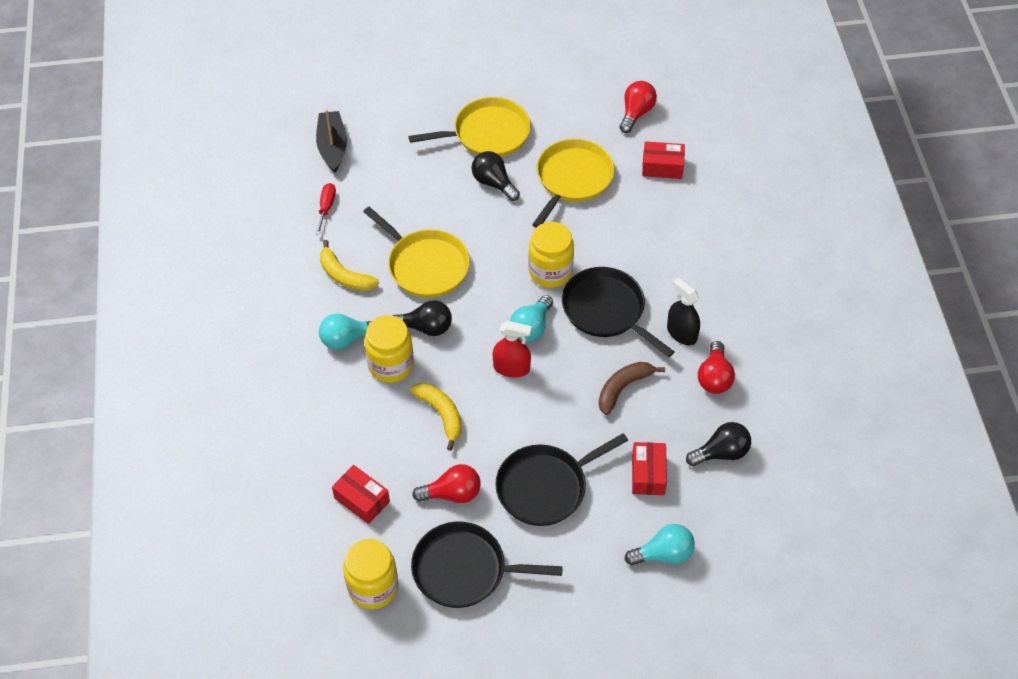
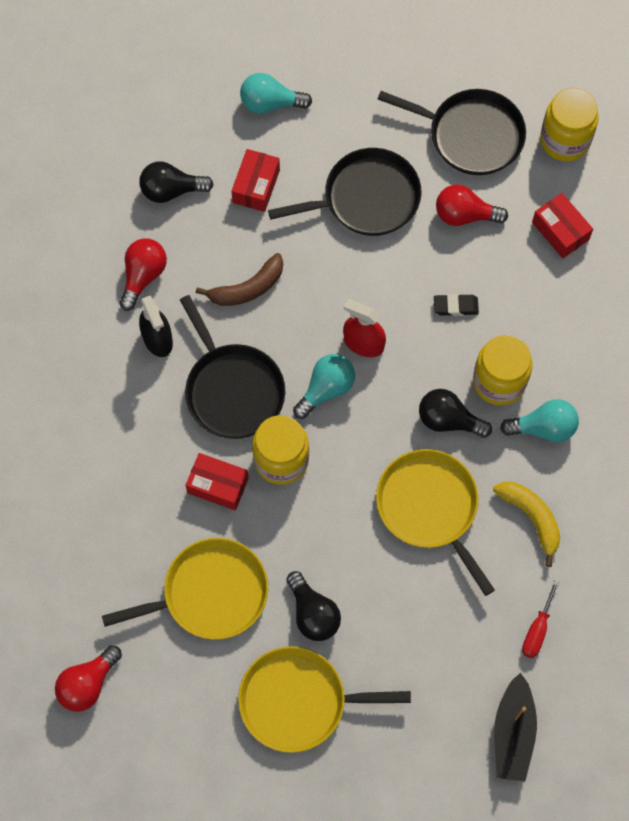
camera: 165 degrees left, 15 degrees up
yellow banana [410,383,462,451] -> black eraser [434,294,479,316]
yellow pan [532,139,615,228] -> yellow pan turned 150 degrees counterclockwise [102,538,268,640]
red box [642,141,685,179] -> red box moved to [185,453,249,510]

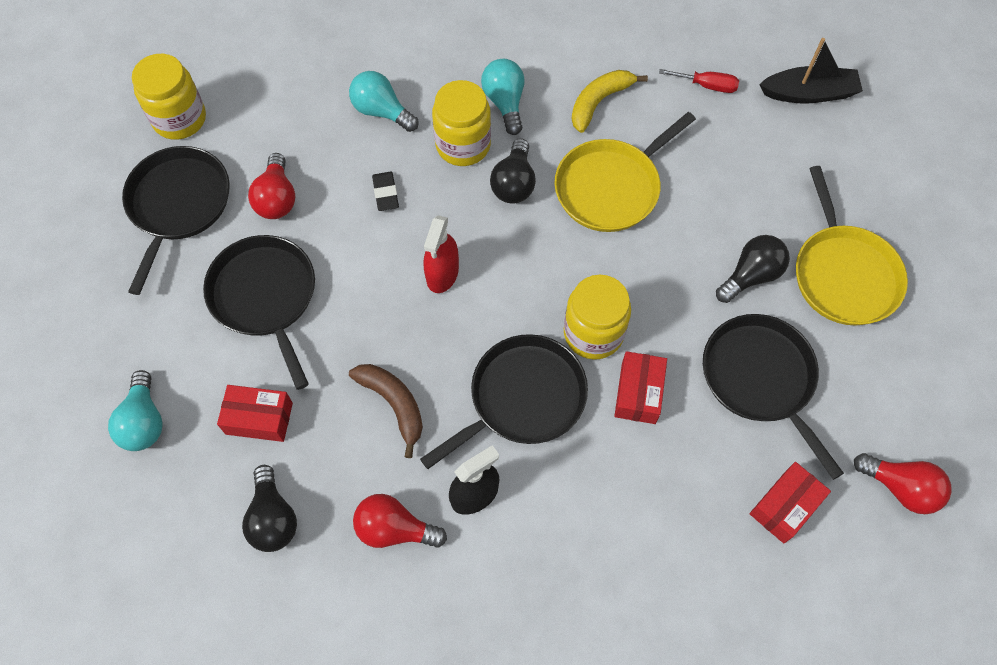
camera: 100 degrees left, 5 degrees down
yellow pan [102,538,268,640] -> black pan [703,314,844,480]
turquoise light bulb [293,354,355,419] -> turquoise light bulb moved to [349,71,419,132]
red box [532,193,593,258] -> red box moved to [749,462,831,543]

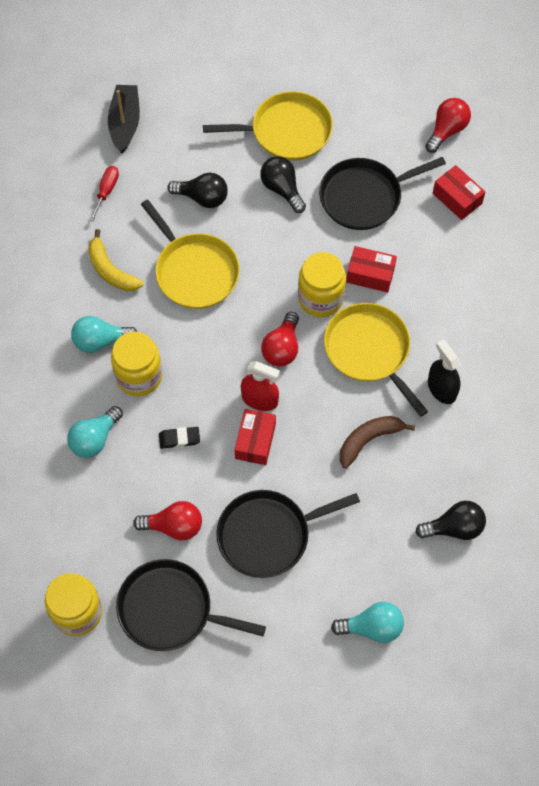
camera: 85 degrees left, 0 degrees up
red box [217,385,293,442] -> red box moved to [235,409,276,465]
red light bulb [353,494,447,548] -> red light bulb moved to [261,312,299,367]
black pan [420,334,588,469] -> yellow pan [324,303,428,417]
black light bulb [490,138,536,204] -> black light bulb moved to [167,173,228,208]

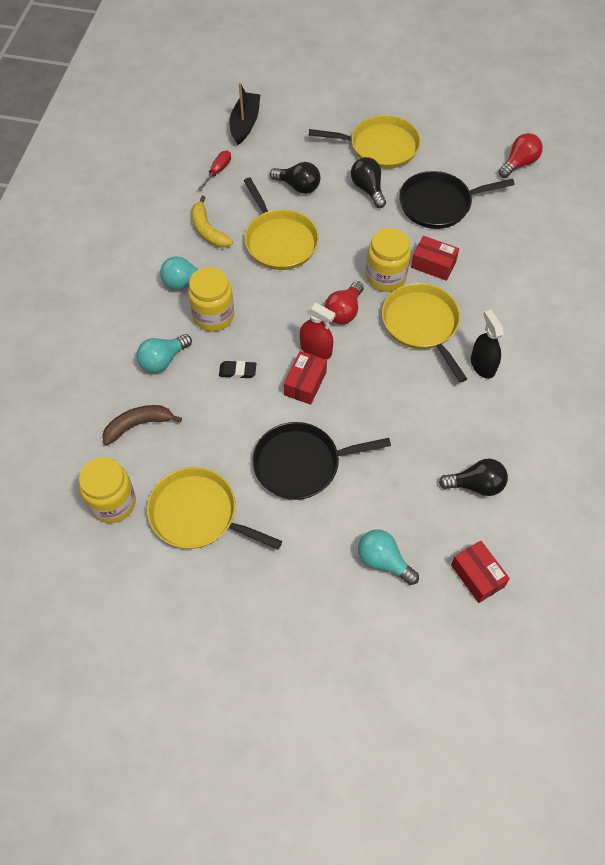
camera: 10 degrees right, 5 degrees down
black pan [116,559,266,651] -> yellow pan [147,467,282,550]
red light bulb [133,501,202,540] -> none
turquoise light bulb [331,602,404,643] -> turquoise light bulb turned 150 degrees counterclockwise [358,529,419,585]
brown banana [340,416,415,468] -> brown banana moved to [102,405,182,445]
red box [433,165,485,220] -> red box moved to [451,541,510,603]

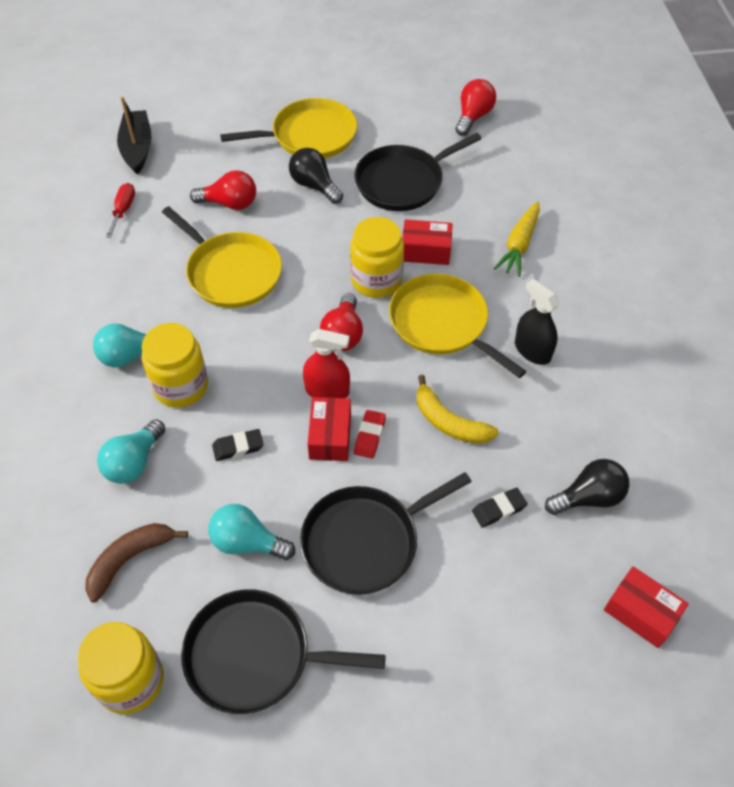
camera: 20 degrees left, 5 degrees down
yellow pan [147,467,282,550] -> black pan [181,589,386,714]
yellow banana [192,196,233,248] -> yellow banana moved to [417,375,499,444]
black light bulb [270,162,320,194] -> red light bulb [190,170,256,210]
turquoise light bulb [358,529,419,585] -> turquoise light bulb moved to [208,504,295,560]
none -> red eraser [354,410,386,459]
none -> black eraser [472,488,528,528]
none -> yellow carrot [494,201,540,277]

